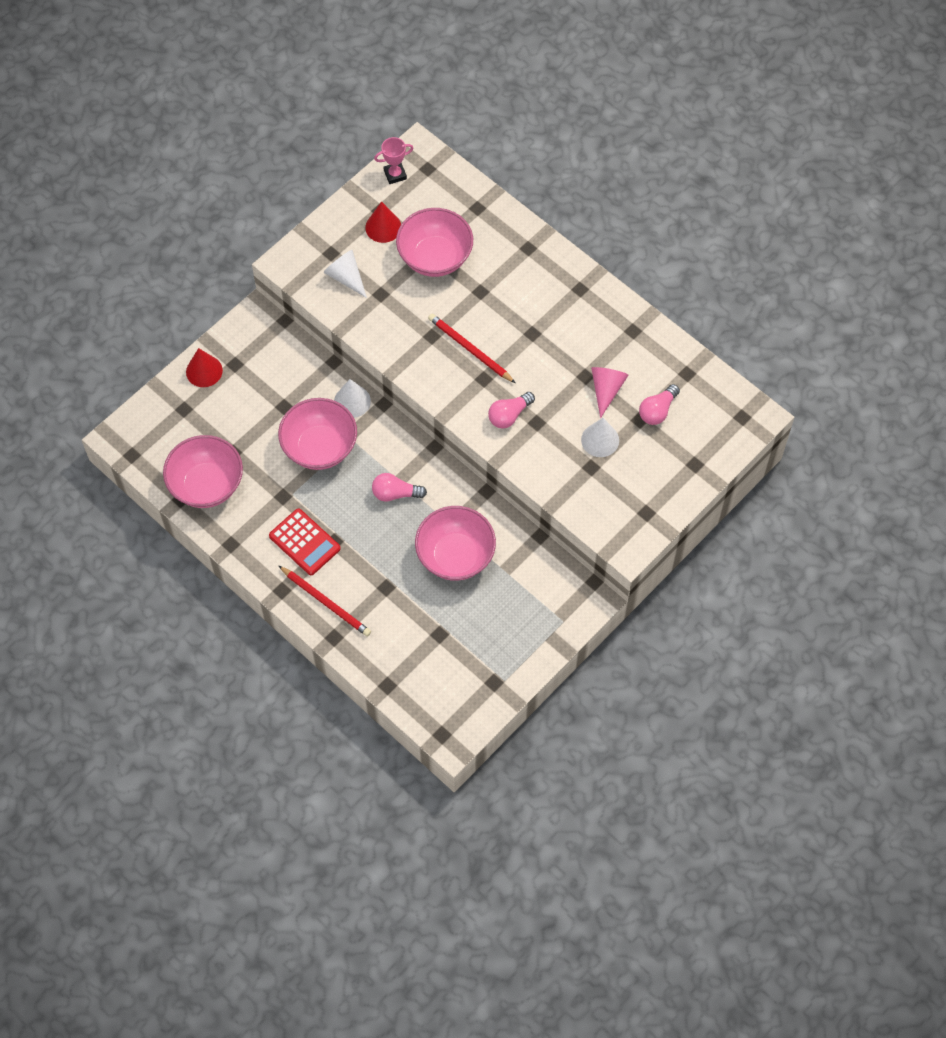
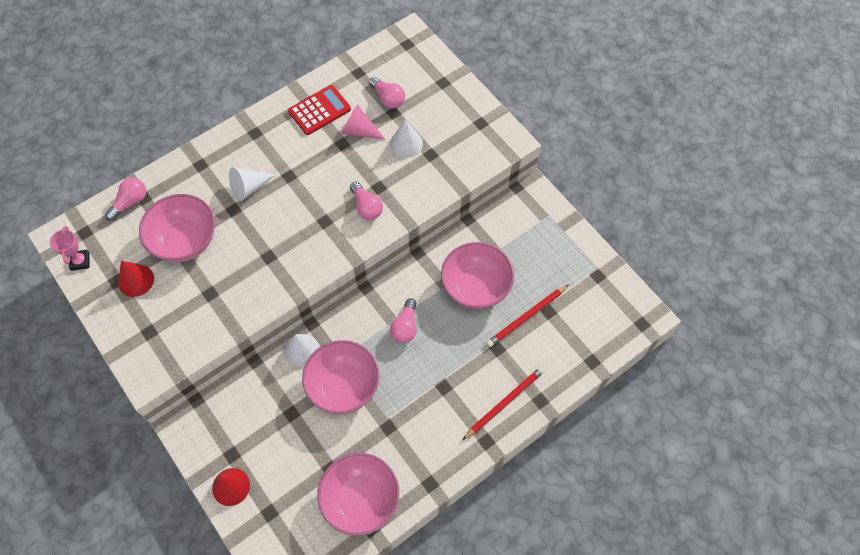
camera: 80 degrees left, 0 degrees up
red calculator [269,509,341,575] -> red calculator moved to [288,85,351,135]
white cone [323,250,367,298] -> white cone moved to [229,167,276,201]
red pencil [428,314,515,383] -> red pencil moved to [486,285,568,347]
none -> pink light bulb [105,178,146,221]

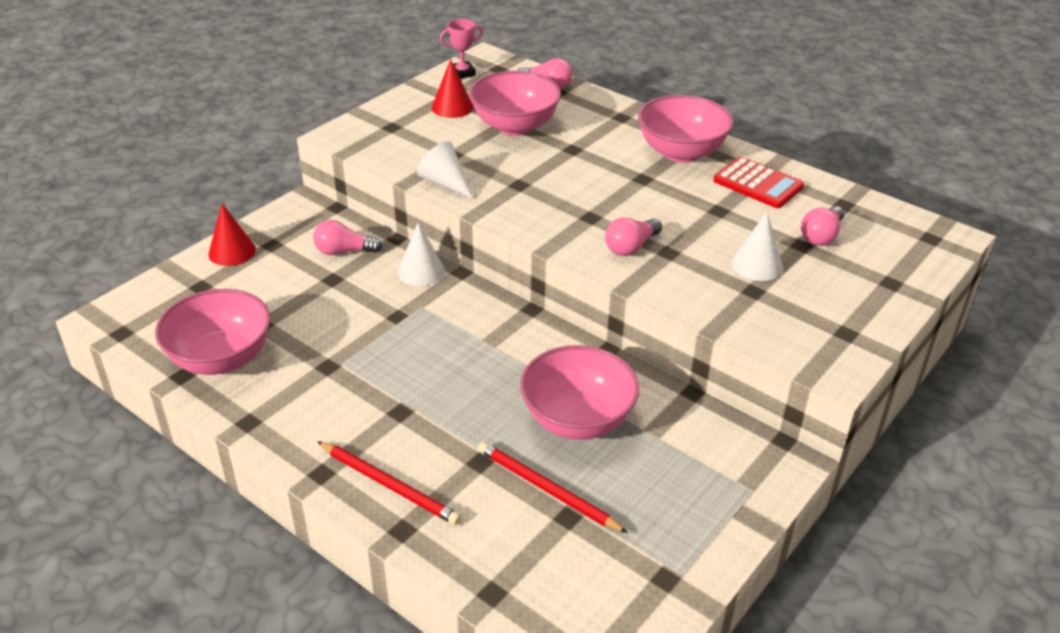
camera: 75 degrees right, 25 degrees down
white cone [229,167,276,201] -> white cone moved to [417,141,473,199]
pink bowl [302,340,379,414] -> pink bowl moved to [638,95,733,163]
pink cone [342,104,385,140] -> none
pink light bulb [390,298,417,343] -> pink light bulb moved to [313,220,382,255]

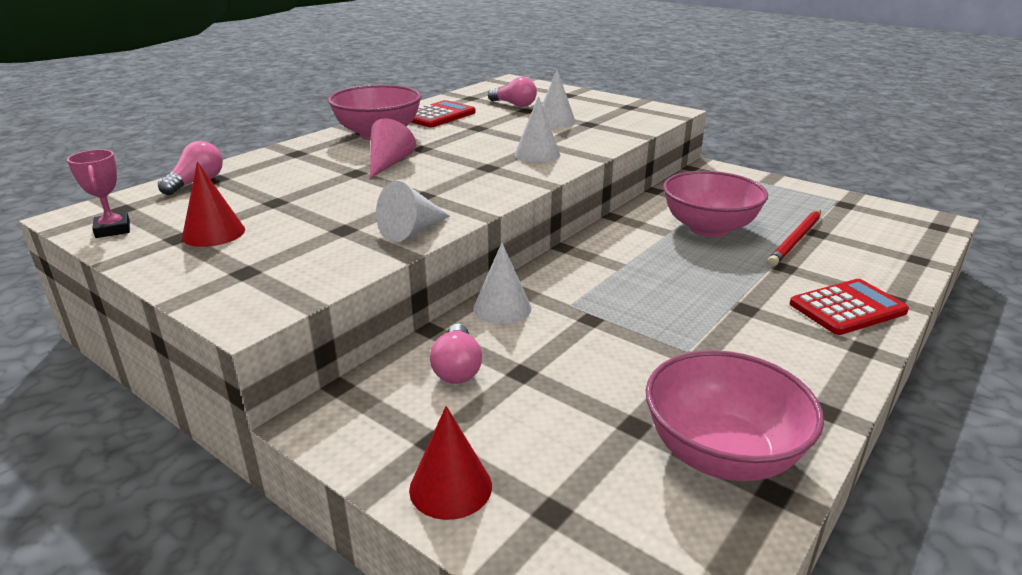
camera: 90 degrees left, 10 degrees down
red pencil [317,441,461,525] -> red calculator [790,279,909,335]
pink bowl [469,71,561,136] -> none
pink light bulb [605,217,662,256] -> white cone [514,96,560,163]
none -> pink cone [370,118,416,178]

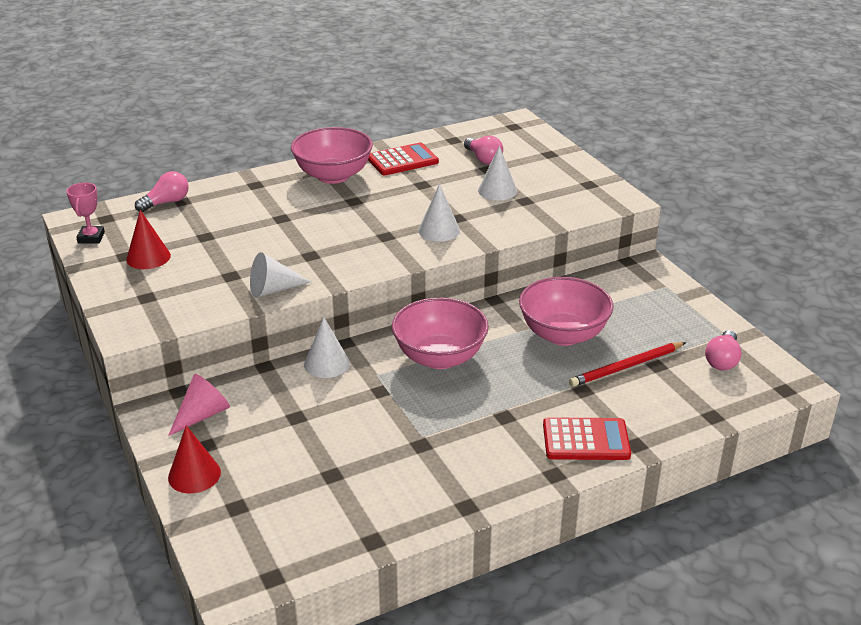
camera: 25 degrees right, 5 degrees up
pink cone [370,118,416,178] -> pink cone moved to [168,374,230,436]
pink light bulb [430,324,482,384] -> pink light bulb moved to [705,330,742,370]
pink bowl [646,350,824,481] -> pink bowl moved to [392,298,489,369]

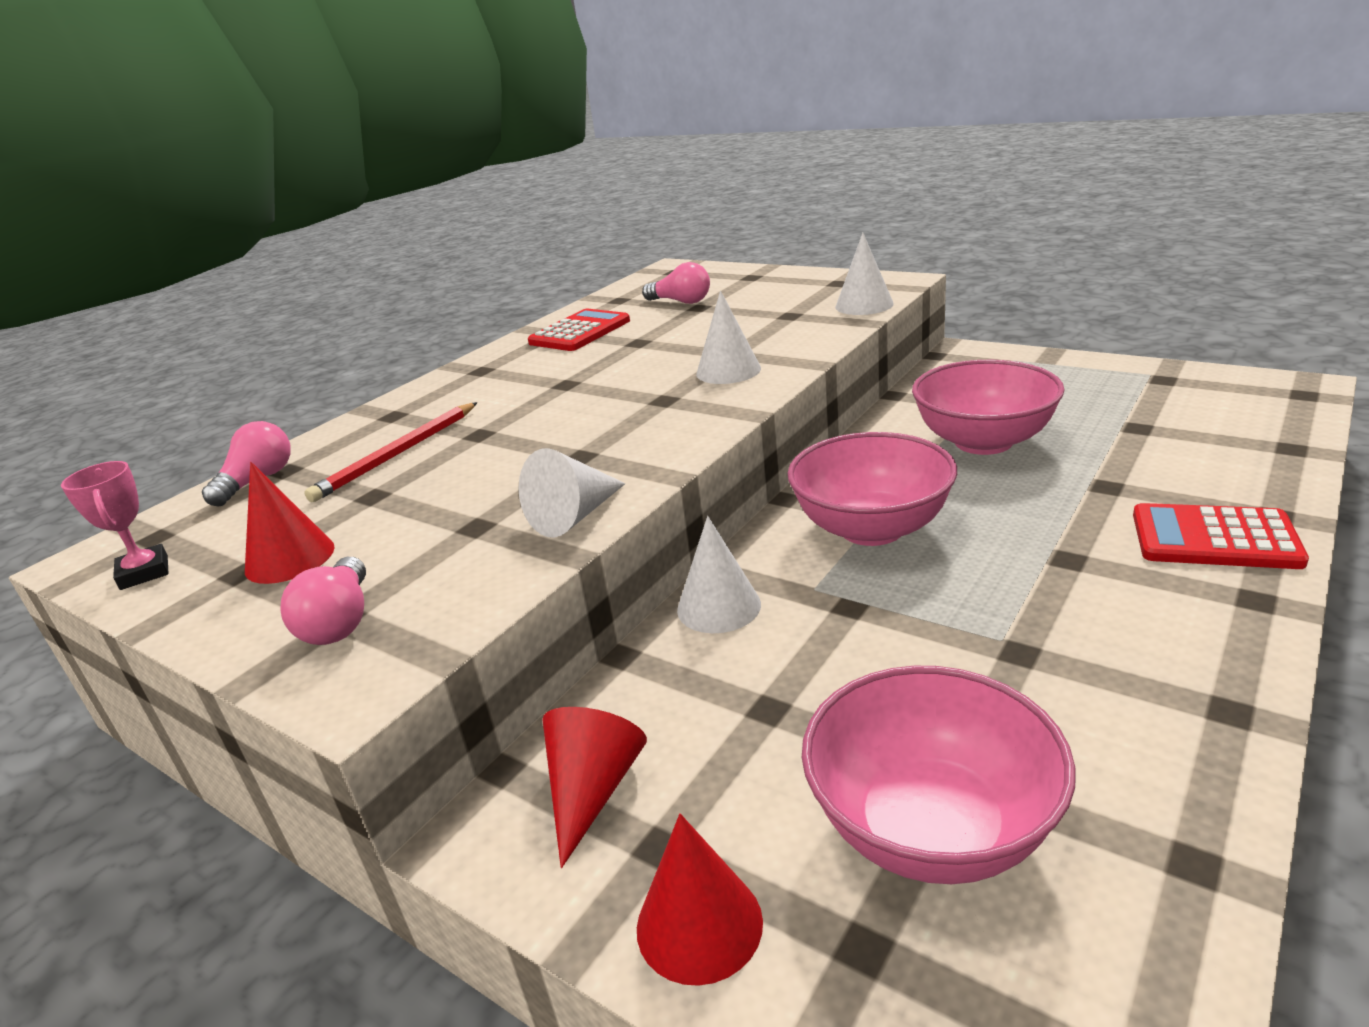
camera: 25 degrees left, 5 degrees down
pink cone [168,374,230,436] -> red cone [542,707,647,868]
pink bowl [291,127,373,184] -> pink bowl moved to [802,666,1076,884]
white cone [478,146,517,200] -> white cone moved to [835,233,894,315]
red calculator [543,417,631,460] -> red calculator turned 135 degrees counterclockwise [1133,503,1309,569]
red pencil [569,342,686,387] -> red pencil moved to [304,402,478,502]
pink light bulb [705,330,742,370] -> pink light bulb moved to [280,557,366,645]

